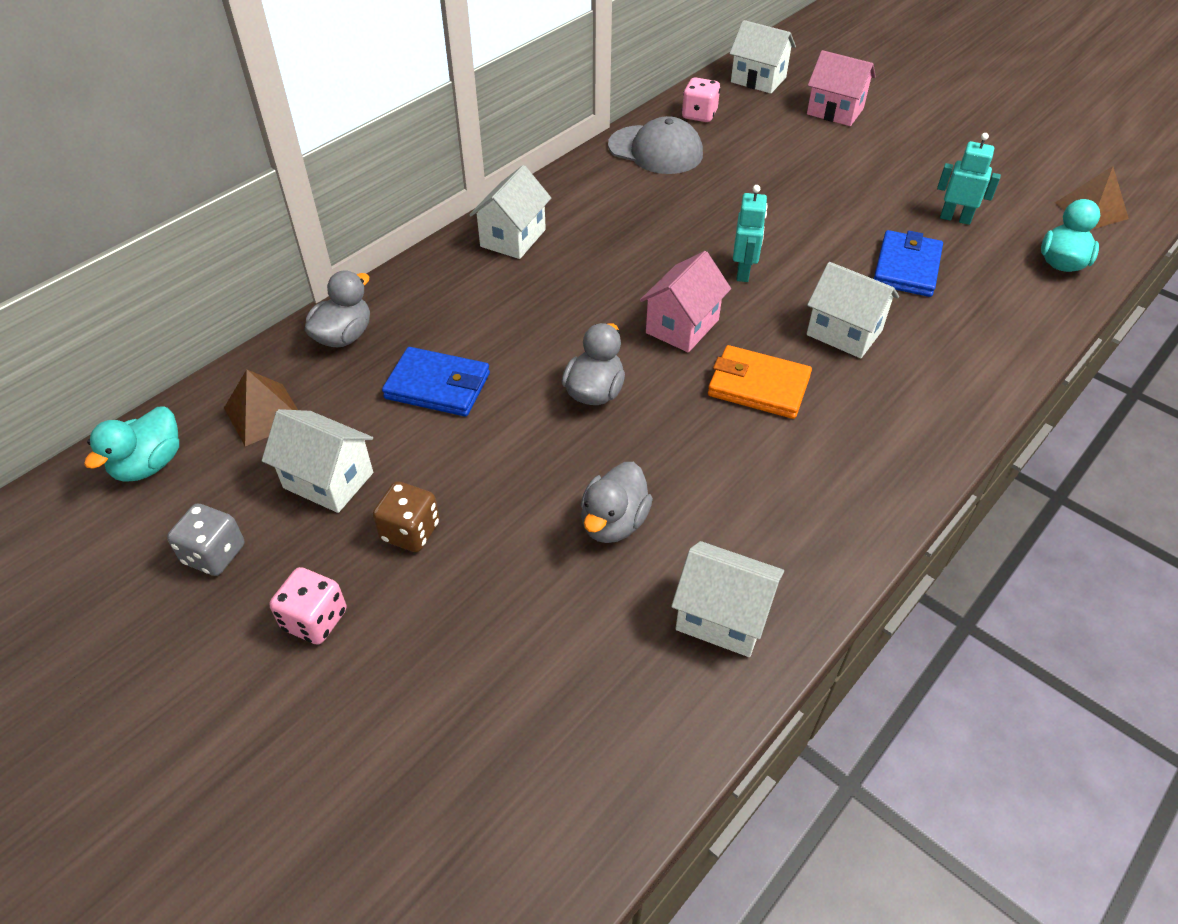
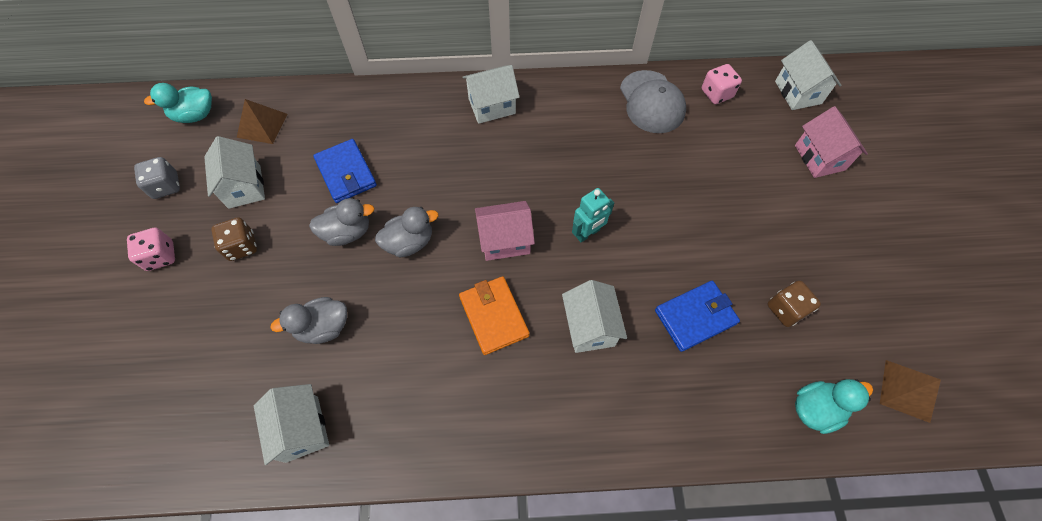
camera: 45 degrees right, 15 degrees up
grey duck [305,270,370,347] -> grey duck moved to [309,198,375,246]
turquoise robot [937,133,1001,225] -> brown dice [768,281,821,327]

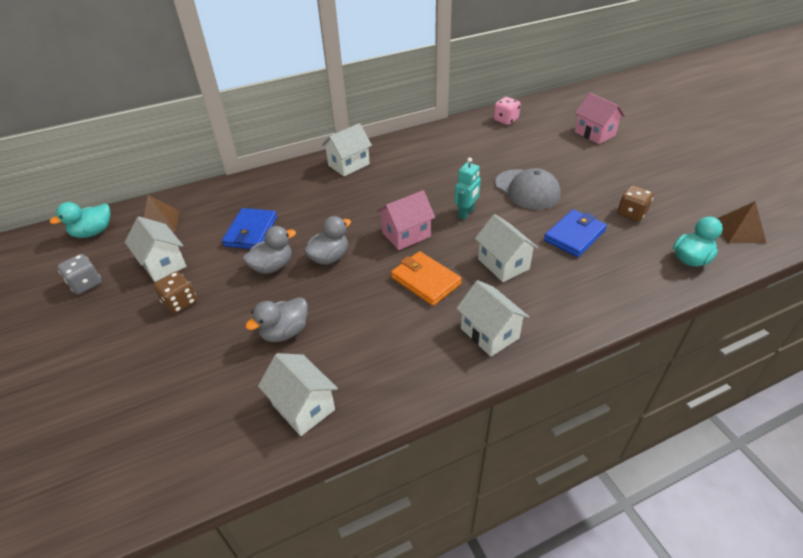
camera: 20 degrees left, 20 degrees down
pink dice [127,228,175,271] -> none
blue wallet [313,139,377,203] -> blue wallet turned 60 degrees clockwise [222,208,277,249]
grey cap [620,70,686,133] -> grey cap moved to [495,168,561,210]
white house [775,40,842,110] -> white house moved to [456,280,529,357]

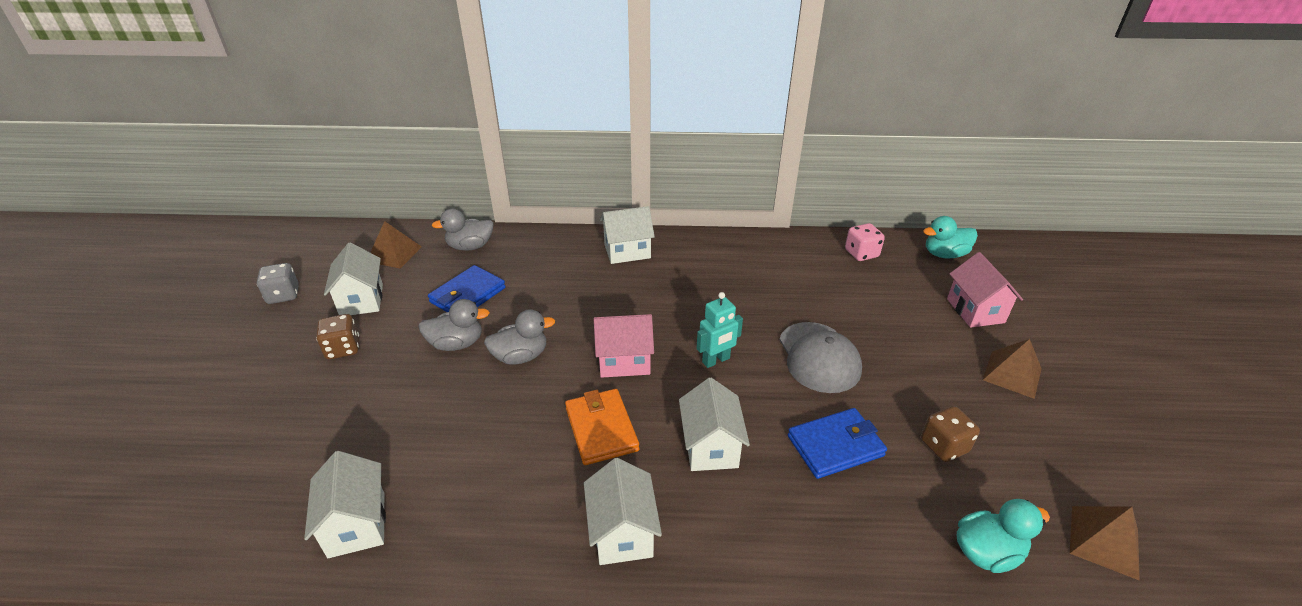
camera: 25 degrees right, 5 degrees down
turquoise duck [50,202,111,238] -> turquoise duck moved to [923,216,978,259]
grey duck [245,297,308,342] -> grey duck moved to [432,209,494,251]
none -> brown pyramid [983,339,1042,399]

